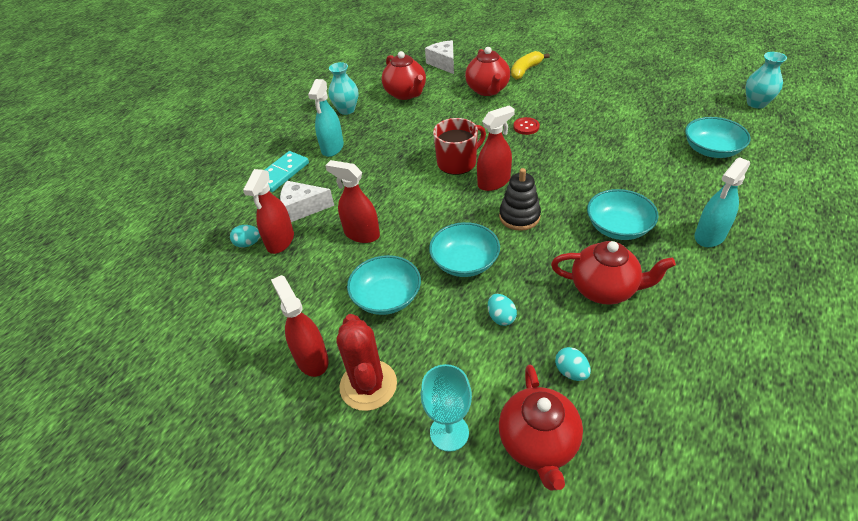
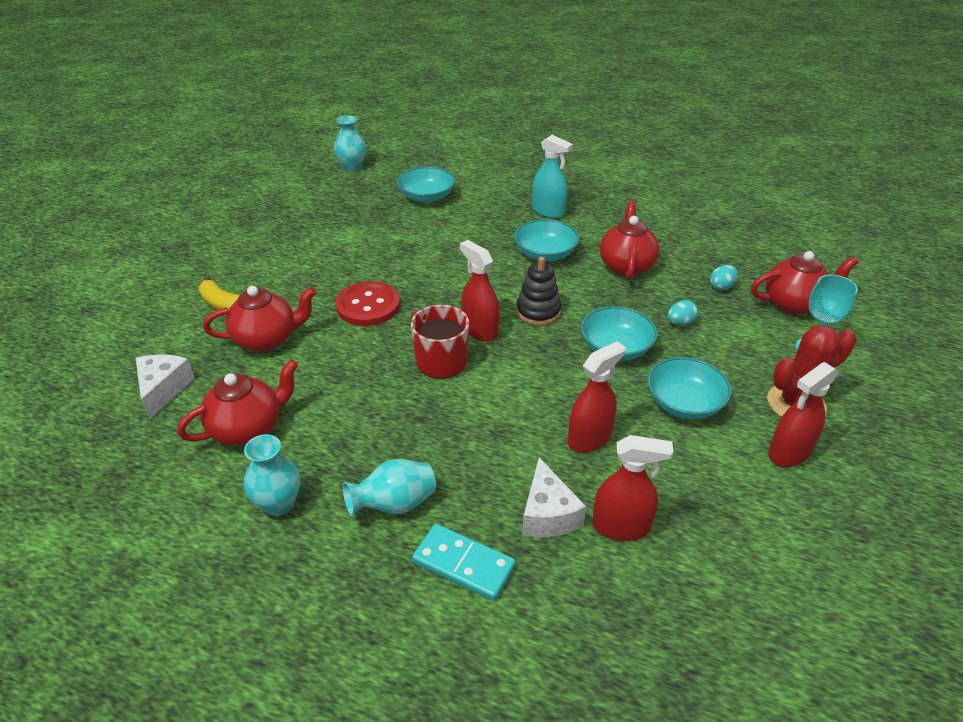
camera: 100 degrees left, 5 degrees down
turquoise egg [230,225,260,248] -> none
turquoise spray bottle [308,79,344,157] -> turquoise vase [343,459,436,516]
red spray bottle [325,160,380,243] -> red spray bottle turned 150 degrees counterclockwise [568,341,626,453]
white cheese [425,40,454,74] -> white cheese turned 120 degrees clockwise [136,355,195,420]
red button [513,117,540,135] -> red button [336,281,400,326], size x1.92

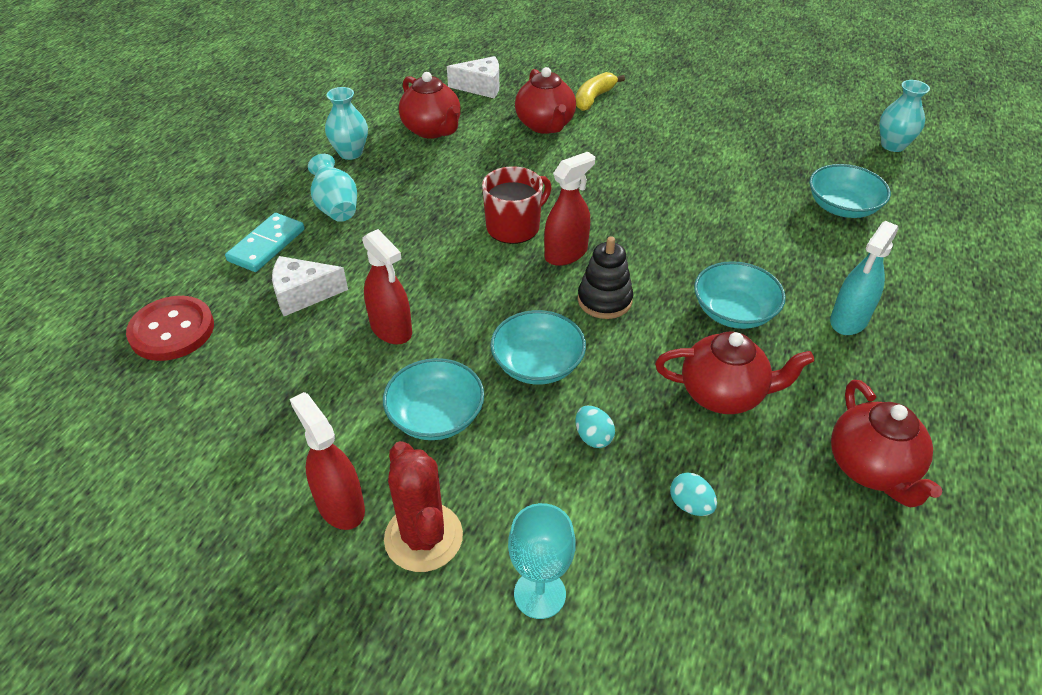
camera: 90 degrees right, 5 degrees up
red button [336,281,400,326] -> red button moved to [126,296,214,361]
red spray bottle [592,435,673,541] -> none
red teapot [751,251,859,315] -> red teapot moved to [831,380,942,507]

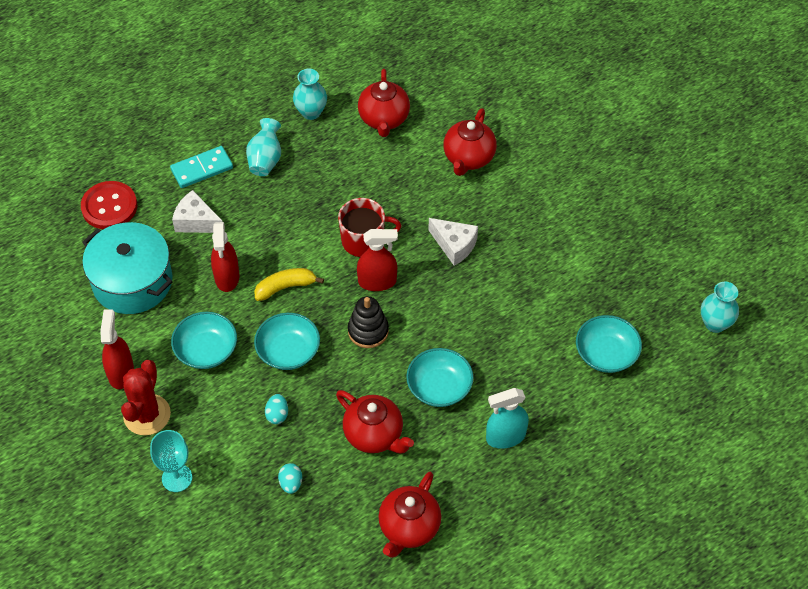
camera: 35 degrees right, 10 degrees up
white cheese [447,56,499,98] -> white cheese moved to [428,218,478,266]
yellow banana [576,72,625,111] -> yellow banana moved to [254,268,324,301]
none -> turquoise pot [82,222,173,314]

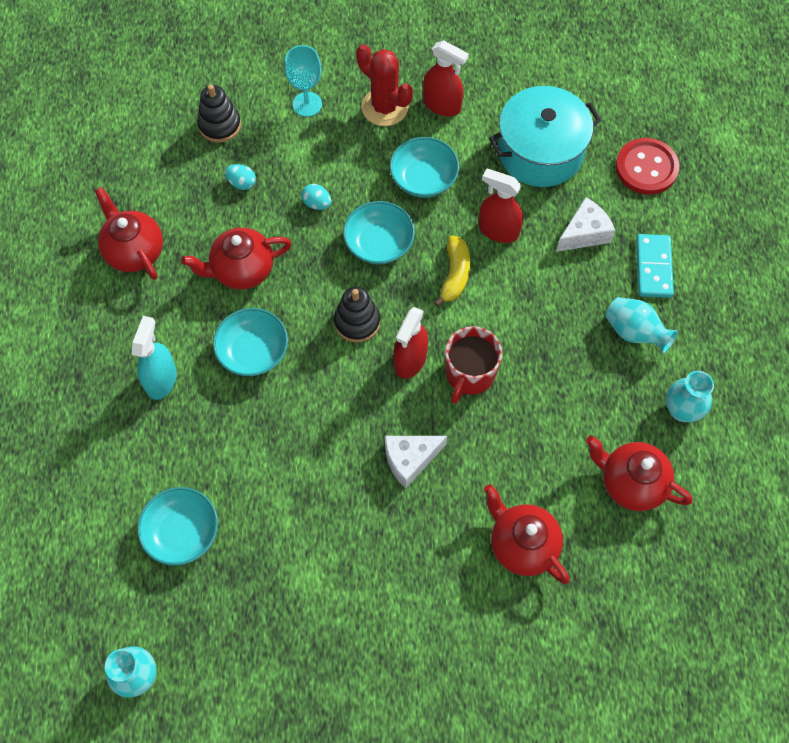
camera: 120 degrees right, 10 degrees up
none -> black stacking toy [197,84,241,143]

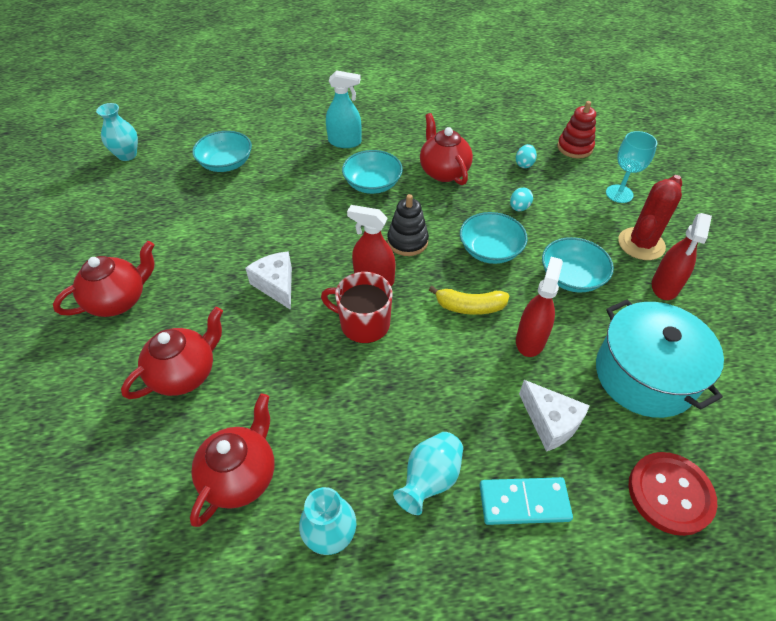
camera: 85 degrees right, 15 degrees down
red teapot [95,187,163,280] -> red teapot moved to [53,241,155,317]
black stacking toy [197,84,241,143] -> red stacking toy [557,101,596,159]

